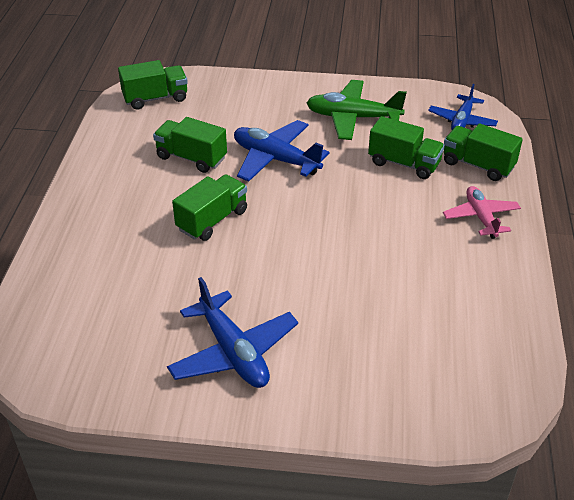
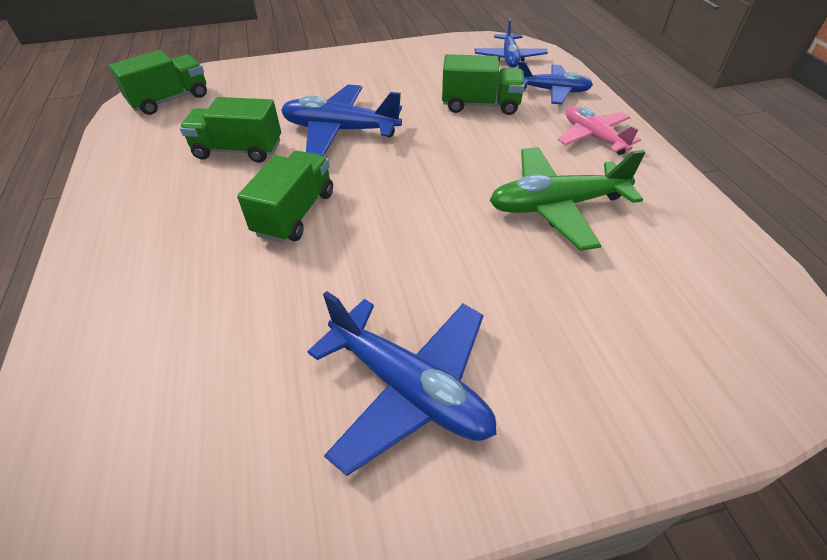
camera: 20 degrees left, 5 degrees up
green plane [306,80,407,140] -> green plane moved to [490,147,646,251]
green truck [444,124,523,181] -> blue plane [518,61,593,104]

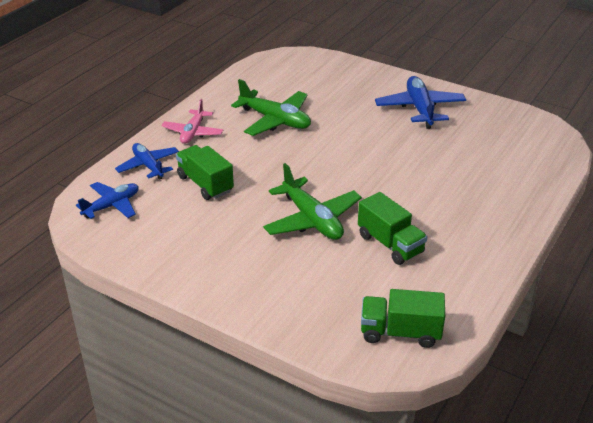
camera: 135 degrees left, 10 degrees down
green truck [237,151,333,243] -> none
blue plane [281,84,402,156] -> green plane [263,163,362,240]

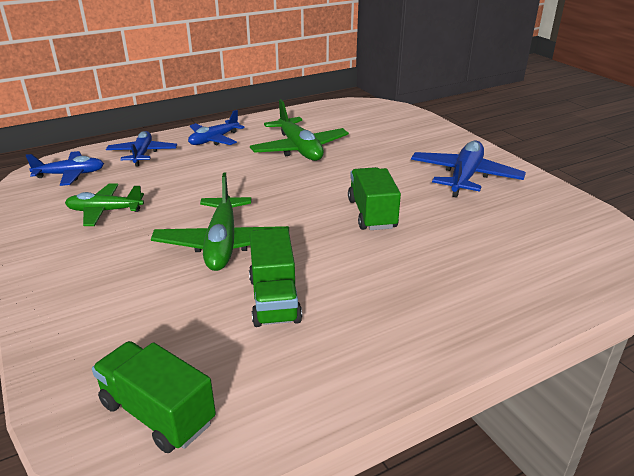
camera: 30 degrees right, 5 degrees down
pink plane [161,99,223,144] -> blue plane [188,110,245,145]
green truck [176,145,234,200] -> green truck moved to [348,167,401,230]
none -> green plane [65,184,144,226]

